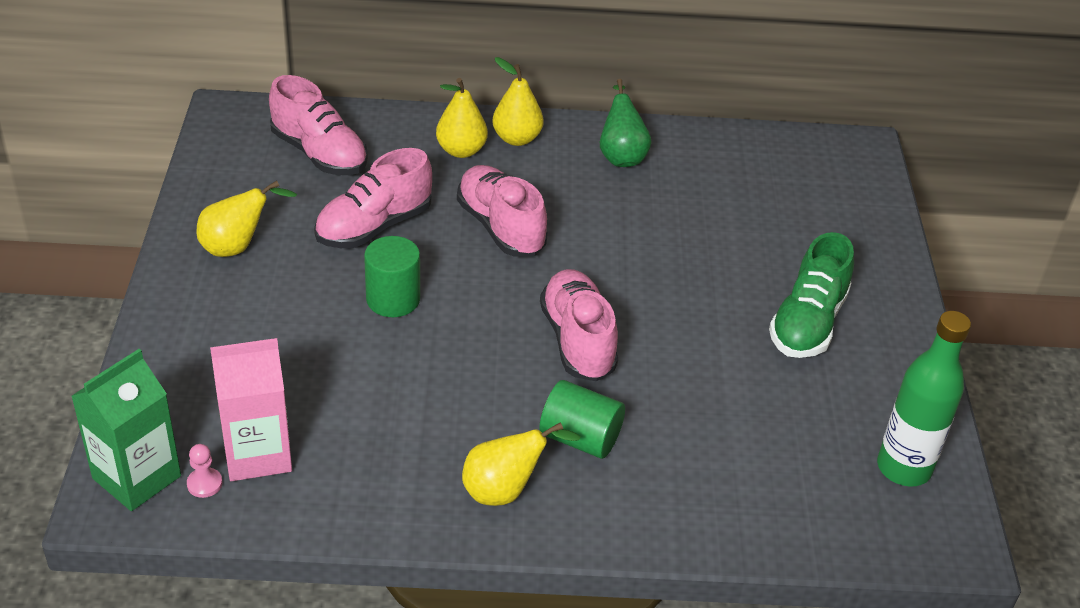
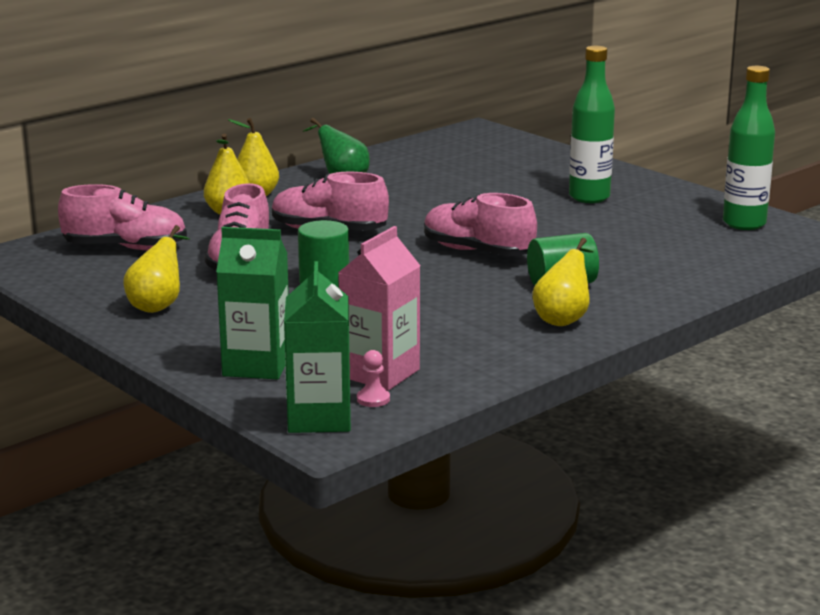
camera: 40 degrees left, 20 degrees down
green shoe [769,232,854,358] -> green bottle [569,46,615,203]
none -> green carton [216,227,289,380]

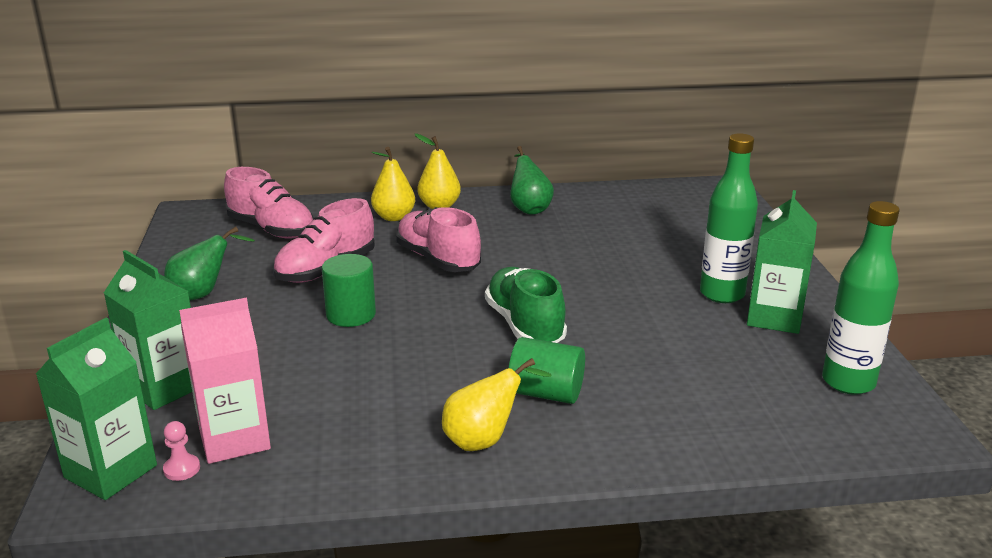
camera: 35 degrees right, 5 degrees up
yellow pear [124,225,190,313] -> green pear [164,227,255,301]
pink shoe [424,193,537,256] -> green shoe [485,267,567,343]
none -> green carton [747,190,817,334]

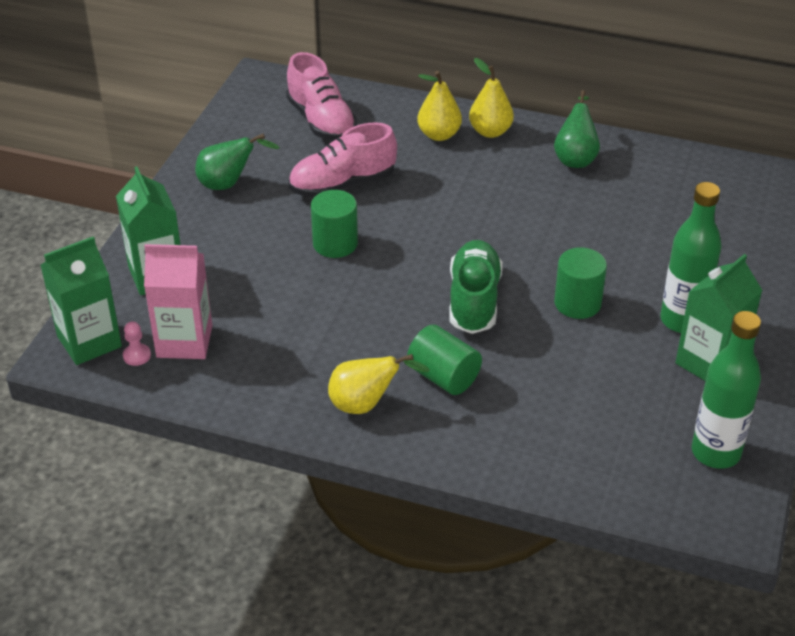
camera: 25 degrees right, 15 degrees up
pink shoe [396,207,481,272] -> none
none -> green cylinder [554,247,607,319]

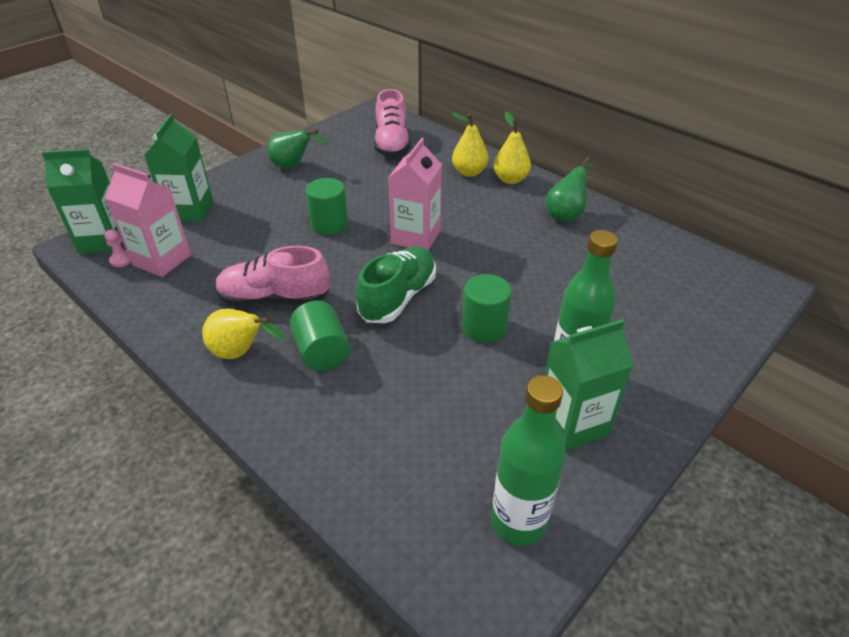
camera: 25 degrees right, 0 degrees up
pink shoe [289,122,397,198] -> pink shoe moved to [216,246,330,306]
none -> pink carton [388,138,442,251]

